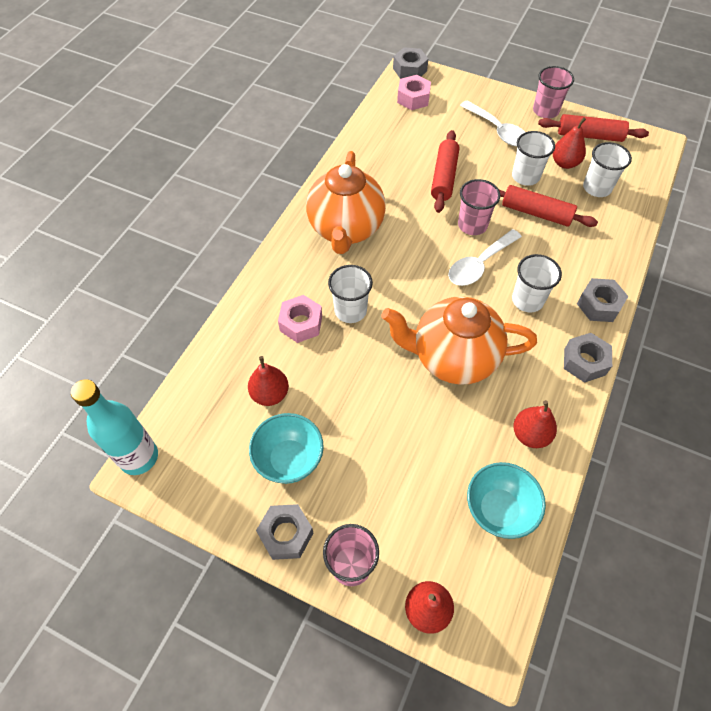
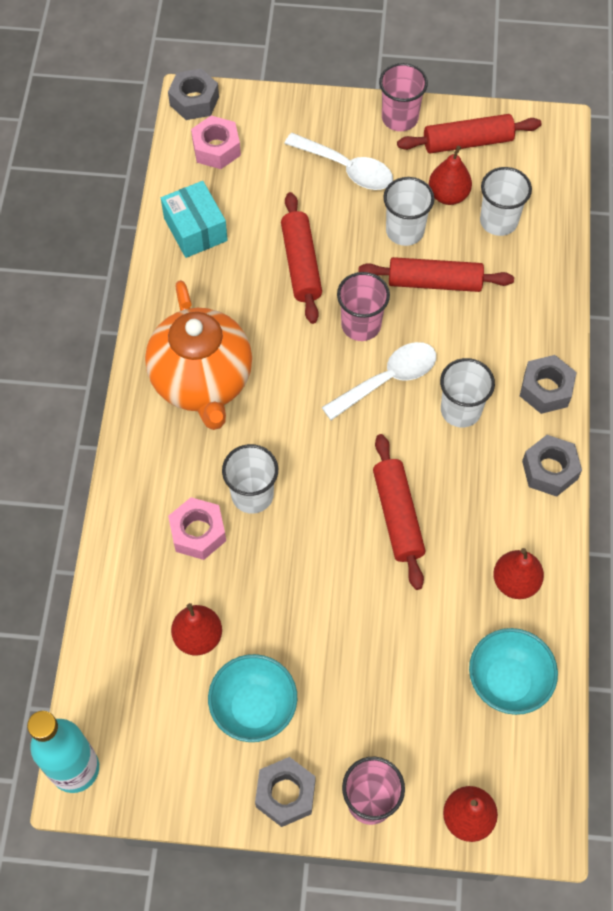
camera: 20 degrees left, 5 degrees up
orange teapot [381,296,537,385] -> red rolling pin [373,434,425,590]
white spoon [448,229,522,286] -> white spoon turned 150 degrees counterclockwise [321,342,436,420]
none -> turquoise box [161,181,228,258]

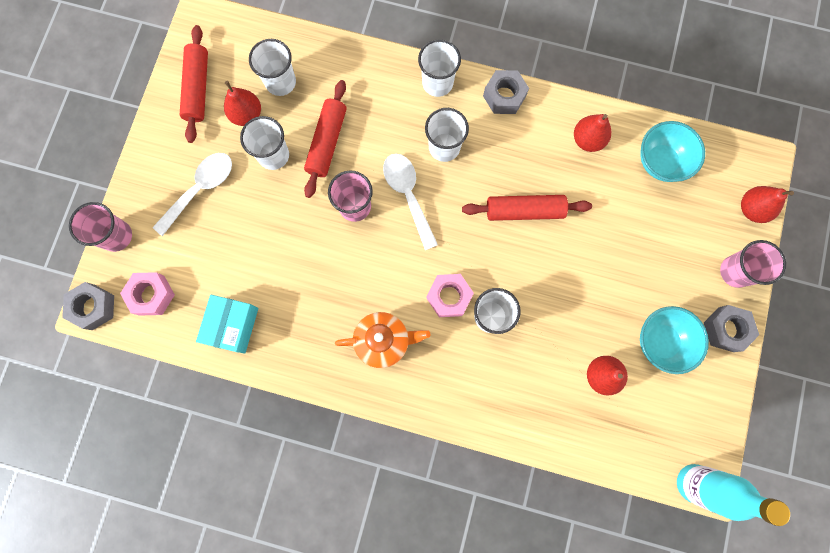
camera: 80 degrees left, 15 degrees up
orange teapot [145,280,252,430] -> orange teapot [335,312,430,368], size x0.63
turquoise box [161,181,228,258] -> turquoise box turned 60 degrees counterclockwise [196,295,258,354]
pink nut [168,497,226,560] -> pink nut moved to [427,274,474,317]
red rolling pin [281,192,322,324] -> none
pink cup [379,63,428,131] -> pink cup moved to [69,202,132,252]
grey nut [520,355,577,414] -> white cup [418,39,461,97]

